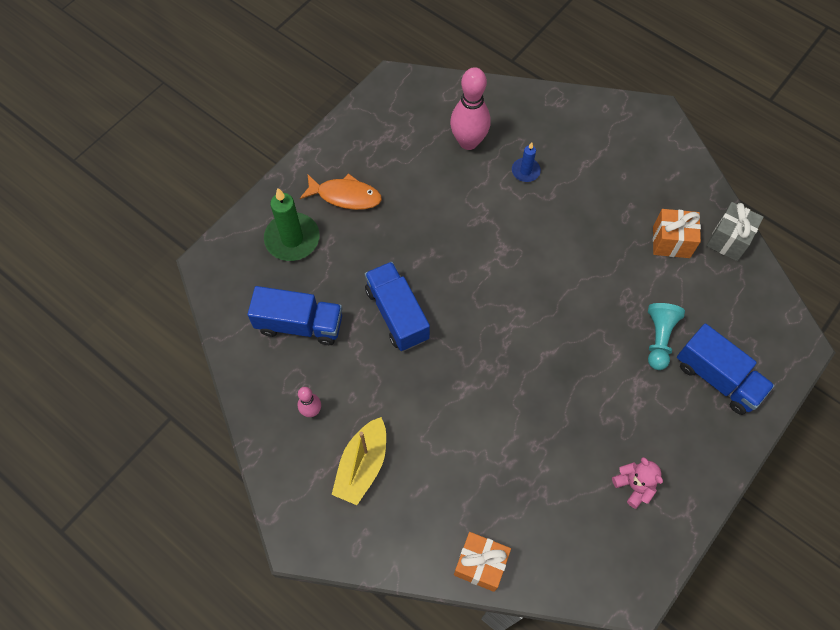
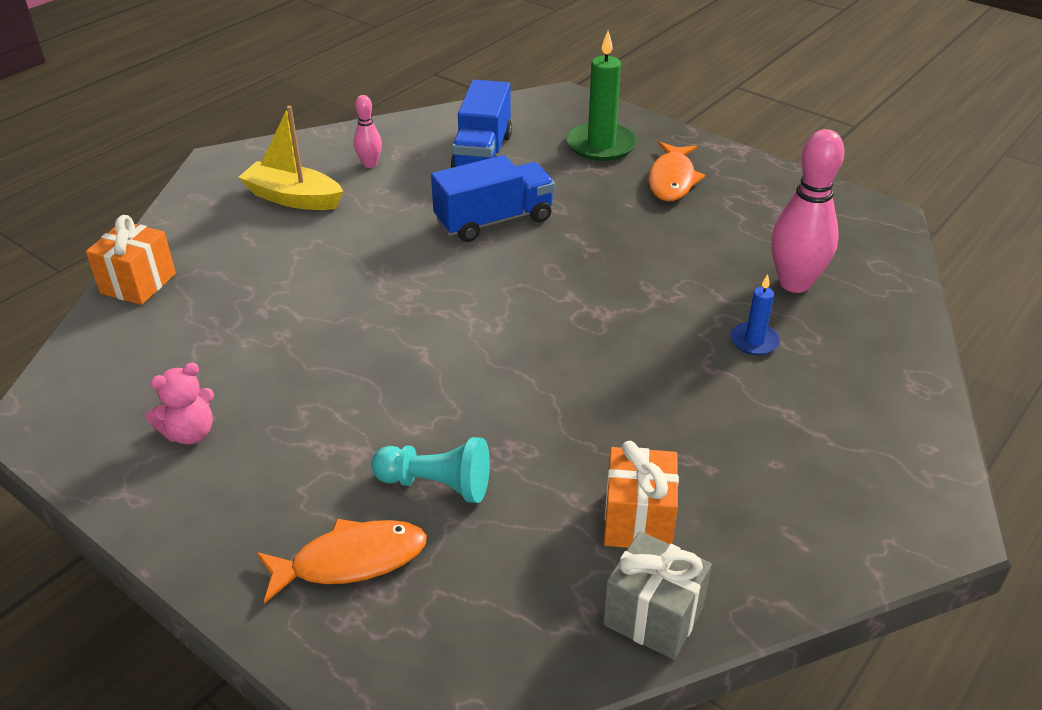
camera: 90 degrees right, 25 degrees down
blue truck [677,323,775,415] -> orange fish [256,519,427,604]

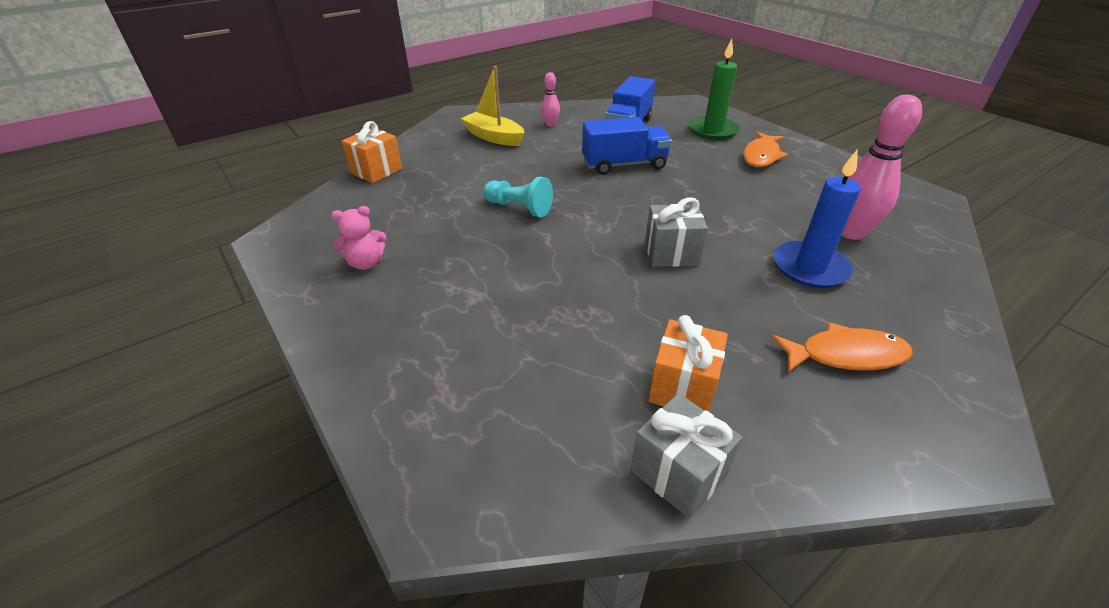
camera: 15 degrees right, 0 degrees up
orange fish [256,519,427,604] -> orange fish moved to [771,323,913,372]
turquoise pawn [371,437,490,503] -> turquoise pawn moved to [483,177,553,217]
blue candle [730,274,780,355] -> blue candle [774,150,860,288], size x1.84
none -> grey gift [645,197,708,267]

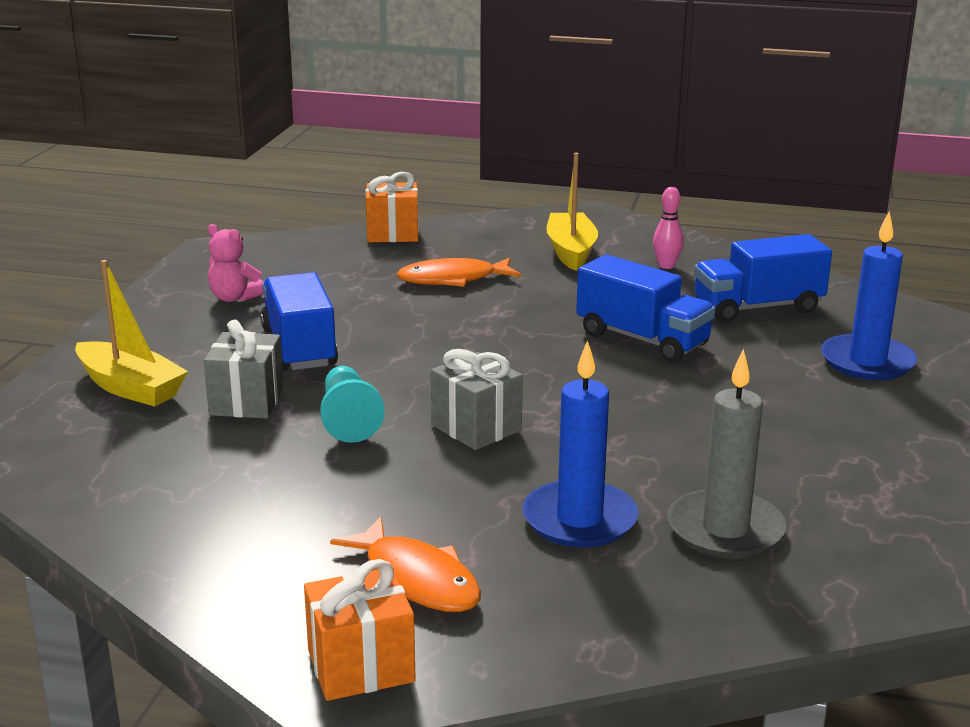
camera: 50 degrees right, 15 degrees down
turquoise pawn [483,177,553,217] -> turquoise pawn moved to [320,366,385,443]
grey gift [631,393,742,519] -> grey gift moved to [204,320,284,419]
orange gift [648,315,728,412] -> orange gift moved to [304,559,416,701]
green candle [689,39,740,140] -> blue candle [821,211,917,380]
orange fish [743,132,788,167] -> orange fish moved to [397,258,521,287]
pink bowling pin [841,95,922,240] -> grey candle [668,349,786,559]
none -> yellow boat [75,260,188,407]
none -> blue truck [261,272,338,371]

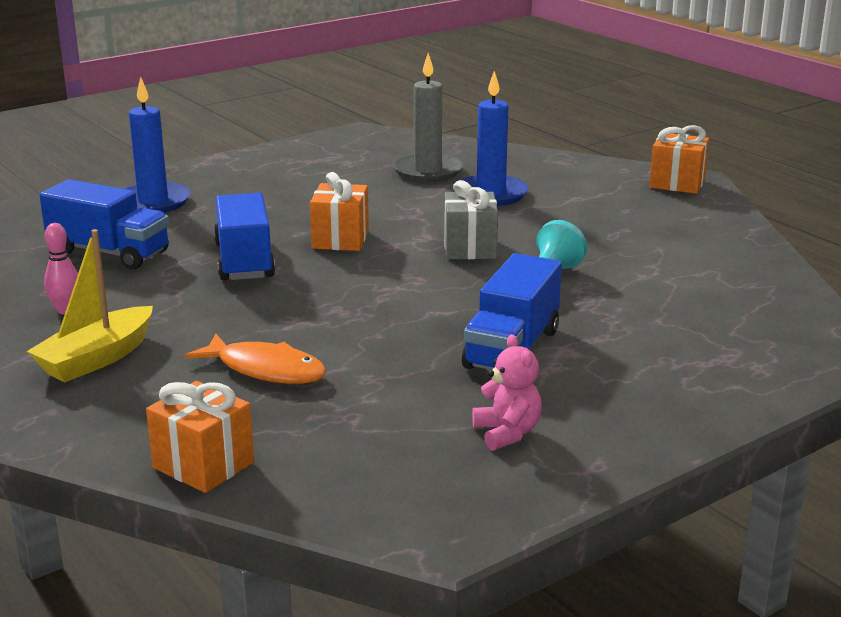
camera: 140 degrees left, 0 degrees up
yellow boat [75,260,188,407] -> none
grey gift [204,320,284,419] -> none
orange fish [330,517,481,612] -> none
none -> orange gift [310,172,369,251]

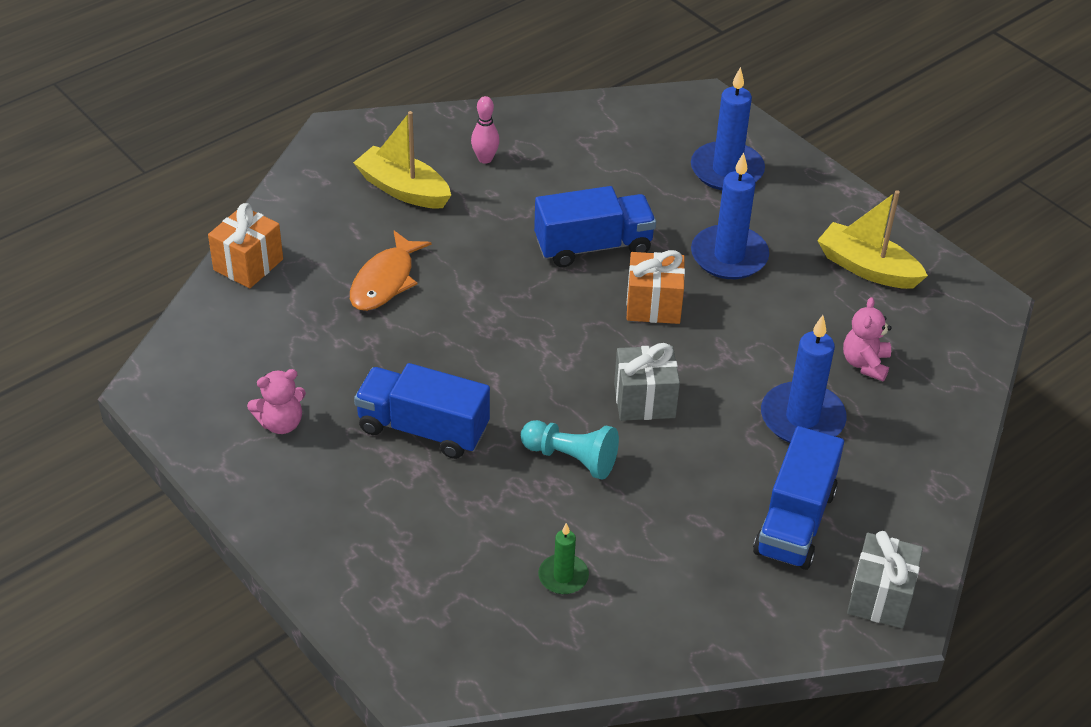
camera: 85 degrees right, 20 degrees up
blue truck [39,179,169,269] -> blue truck moved to [753,426,844,570]
grey candle [393,53,463,182] -> pink teddy bear [843,297,892,381]
orange gift [649,125,709,194] -> grey gift [847,531,923,628]
none -> green candle [538,523,589,594]
none -> blue candle [691,152,769,279]
none -> yellow boat [817,190,928,289]

